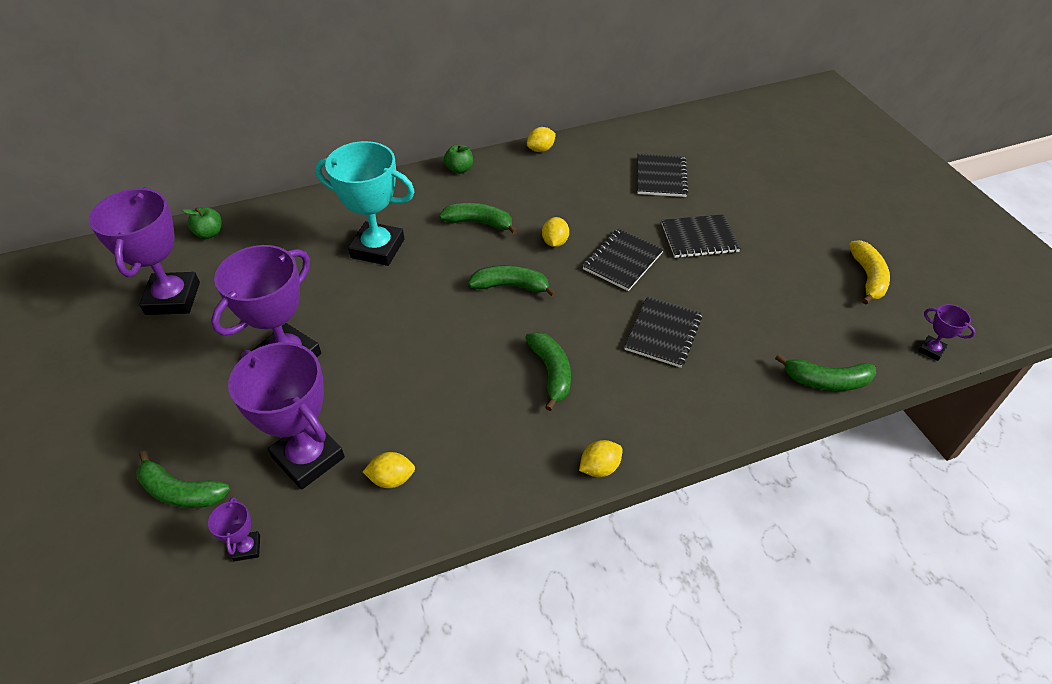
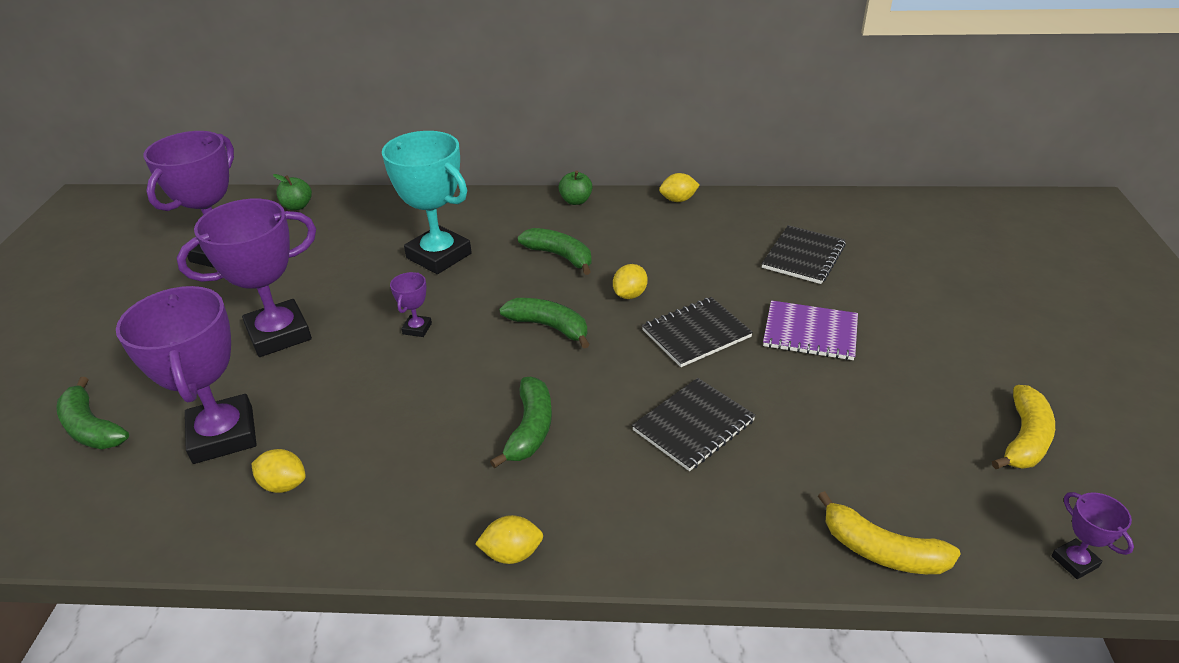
camera: 25 degrees right, 10 degrees down
purple trophy [208,497,260,562] -> purple trophy moved to [390,272,432,337]
black notebook [662,214,741,258] -> purple notebook [763,300,858,360]
green banana [775,354,876,391] -> yellow banana [818,491,961,574]

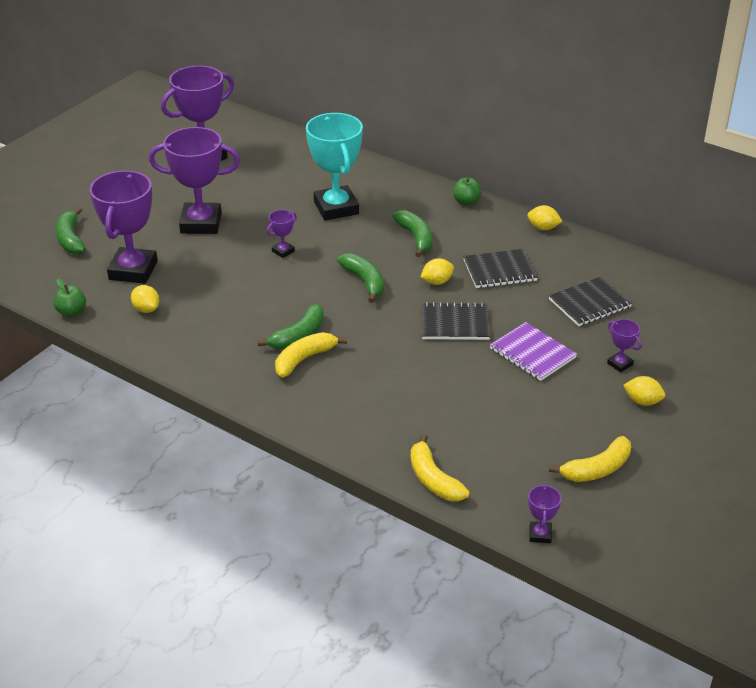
camera: 30 degrees right, 0 degrees up
green apple [273,174,312,210] -> green apple moved to [53,279,86,317]
yellow lemon [475,515,543,564] -> yellow lemon moved to [623,376,665,406]
black notebook [632,378,756,471] -> black notebook moved to [463,249,538,288]
none -> yellow banana [275,332,347,377]
none -> purple trophy [607,319,642,372]

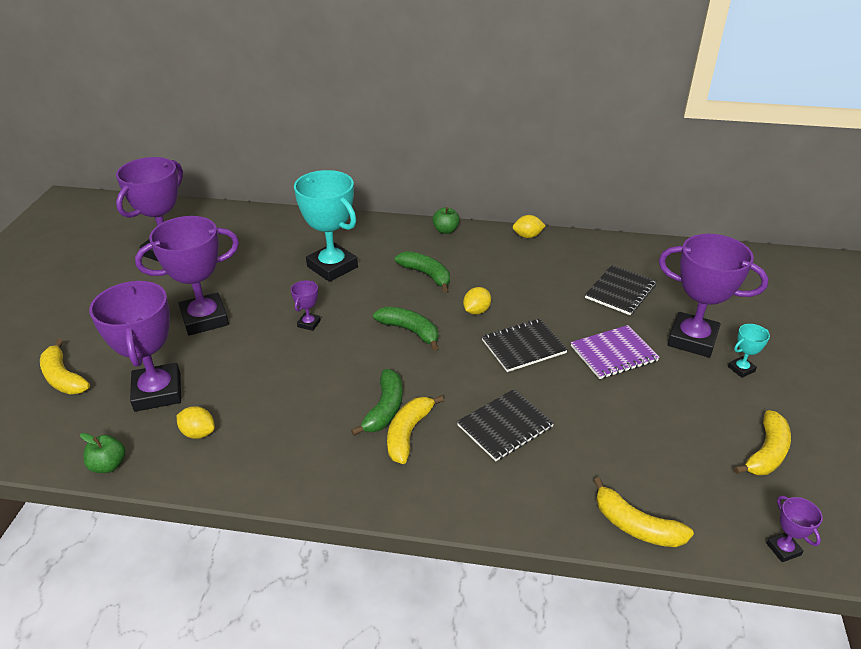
camera: 25 degrees left, 0 degrees up
green banana [56,207,86,254] -> yellow banana [40,339,90,395]
black notebook [463,249,538,288] -> black notebook moved to [457,389,554,461]
purple notebook [490,322,577,381] -> purple notebook turned 45 degrees counterclockwise [571,325,660,379]
purple trophy [607,319,642,372] -> purple trophy [659,234,769,358], size x2.31
yellow lemon [623,376,665,406] -> turquoise trophy [728,324,770,378]

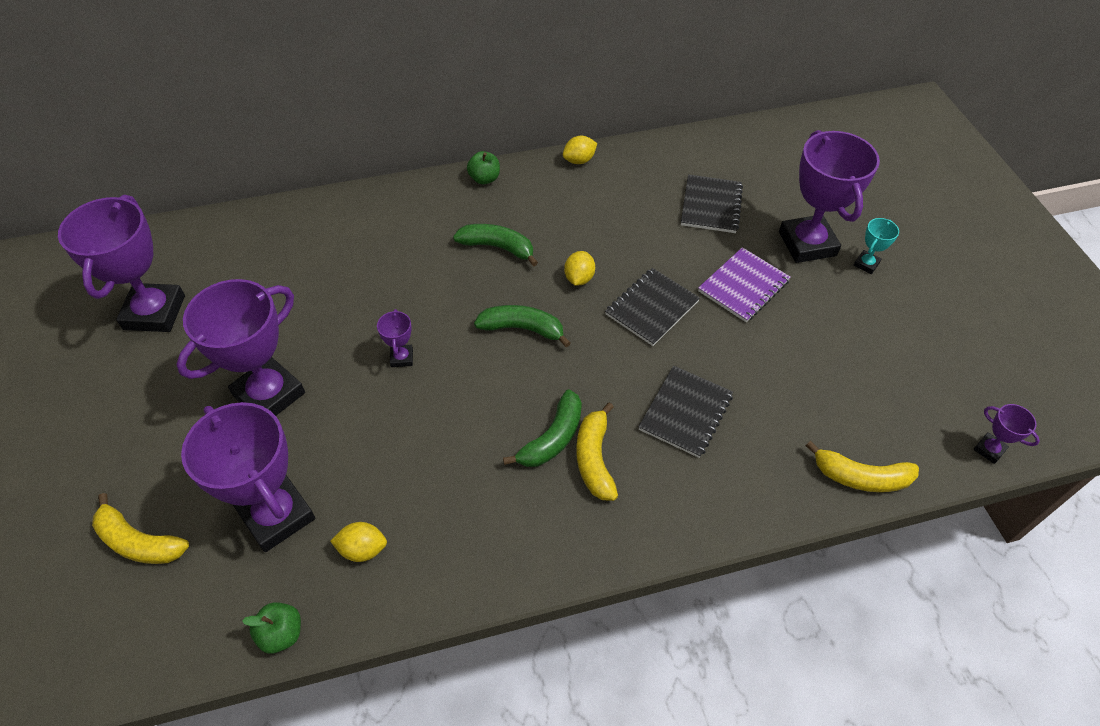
camera: 25 degrees left, 15 degrees up
turquoise trophy [294,170,358,282] -> none
green banana [351,369,403,436] -> green banana turned 45 degrees clockwise [503,390,582,467]
purple trophy [659,234,769,358] -> purple trophy turned 75 degrees clockwise [779,130,880,263]
yellow banana [734,410,791,475] -> none

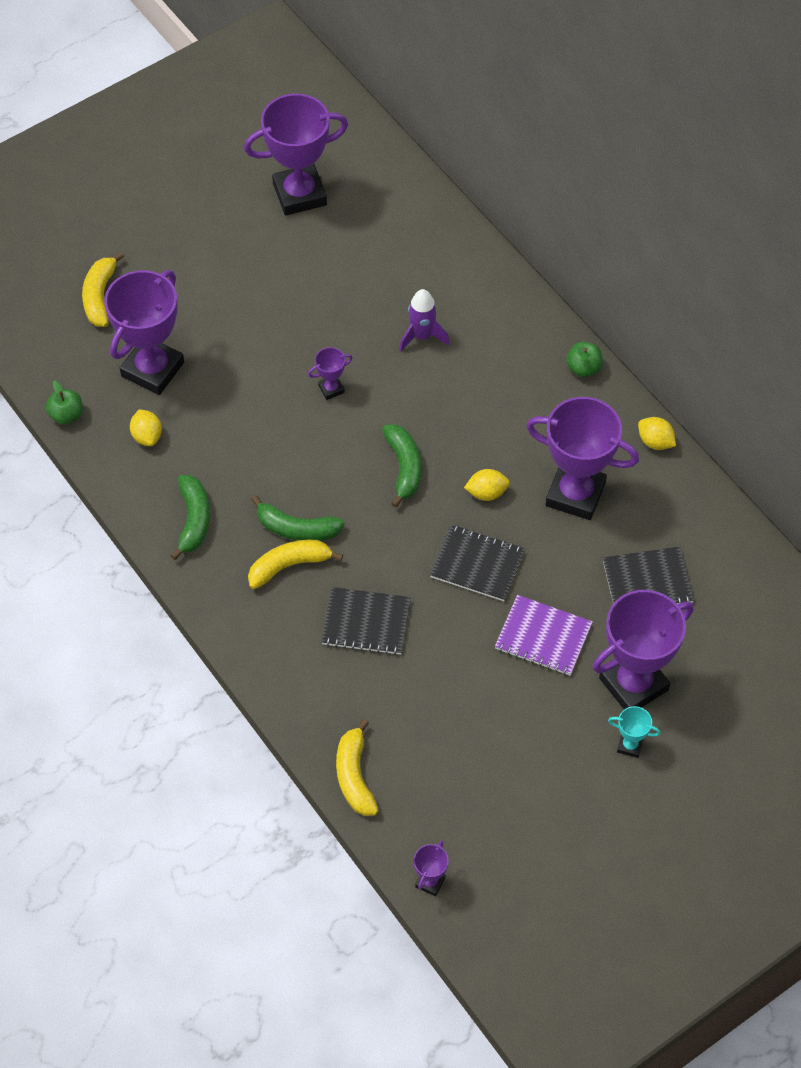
camera: 70 degrees right, 5 degrees up
purple trophy [176,279,305,416] -> purple trophy moved to [526,397,639,520]
green banana [453,224,538,267] -> green banana moved to [170,475,210,560]
none -> purple rocket [399,289,450,352]

